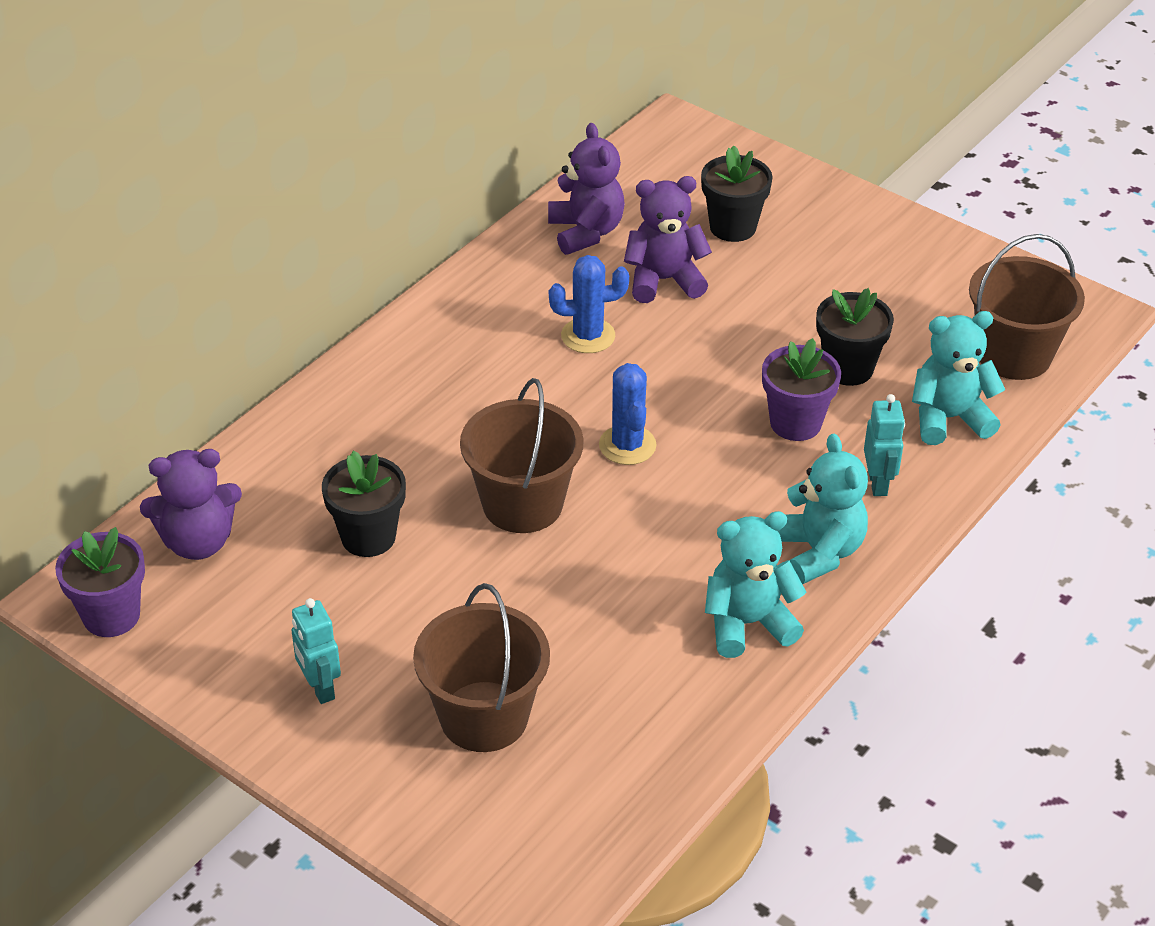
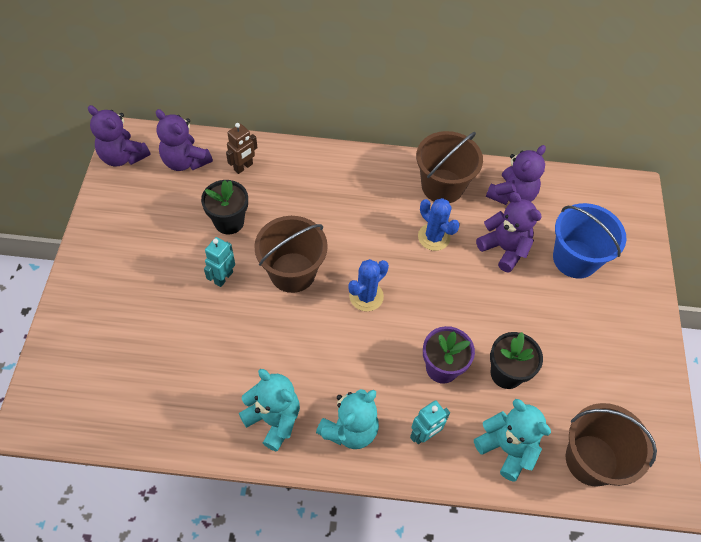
camera: 55 degrees right, 15 degrees up
purple flower pot [55,527,145,637] -> purple teddy bear [88,105,151,166]
turquoise robot [292,598,341,704] -> turquoise robot moved to [204,237,235,287]
brown bucket [413,583,550,752] -> brown bucket moved to [416,131,483,203]
black flower pot [701,145,773,242] -> blue bucket [553,203,626,279]
none -> brown robot [226,123,257,174]

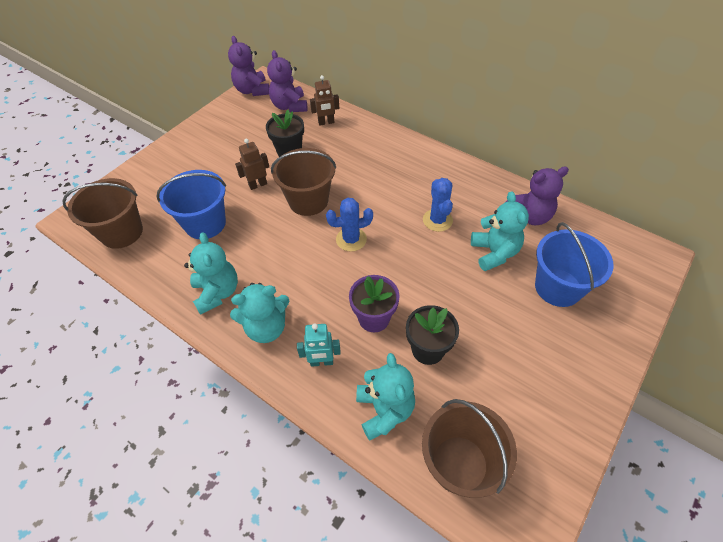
camera: 35 degrees right, 5 degrees down
turquoise robot [204,237,235,287] -> brown robot [235,139,269,190]
brown bucket [416,131,483,203] -> brown bucket moved to [62,178,143,249]
purple teddy bear [476,192,542,272] -> turquoise teddy bear [471,191,529,271]
none -> blue bucket [156,170,226,239]

